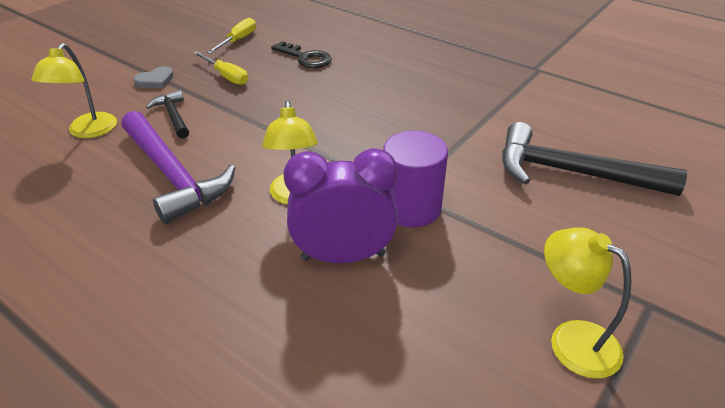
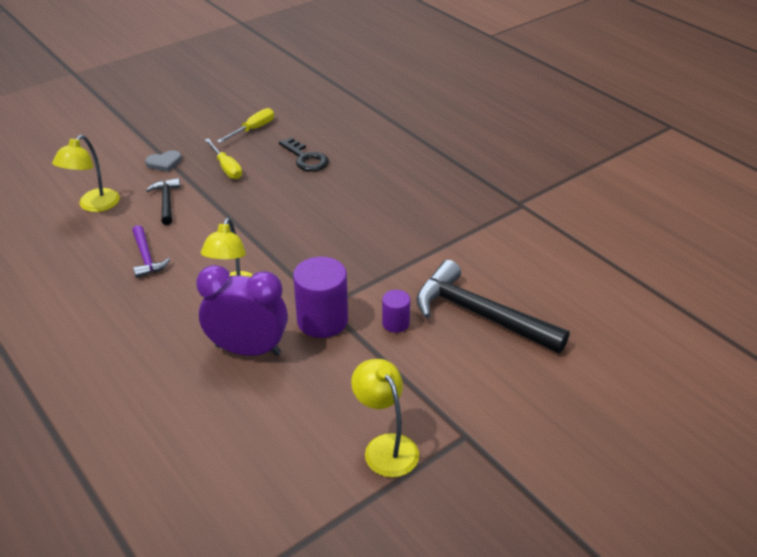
camera: 15 degrees right, 0 degrees up
purple hammer [121,111,235,224] -> purple hammer [132,225,171,278], size x0.51
none -> purple cylinder [382,290,410,333]

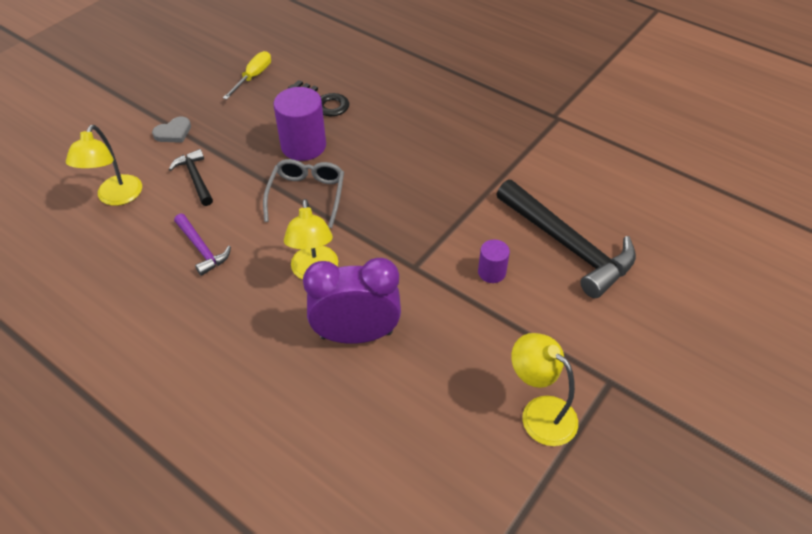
camera: 15 degrees left, 10 degrees up
yellow screwdriver [205,139,242,179] -> none
purple cylinder [293,257,348,338] -> purple cylinder moved to [273,87,326,161]
black hammer [416,260,569,354] -> black hammer turned 150 degrees counterclockwise [496,179,636,298]
none -> grey glasses [263,159,344,228]

